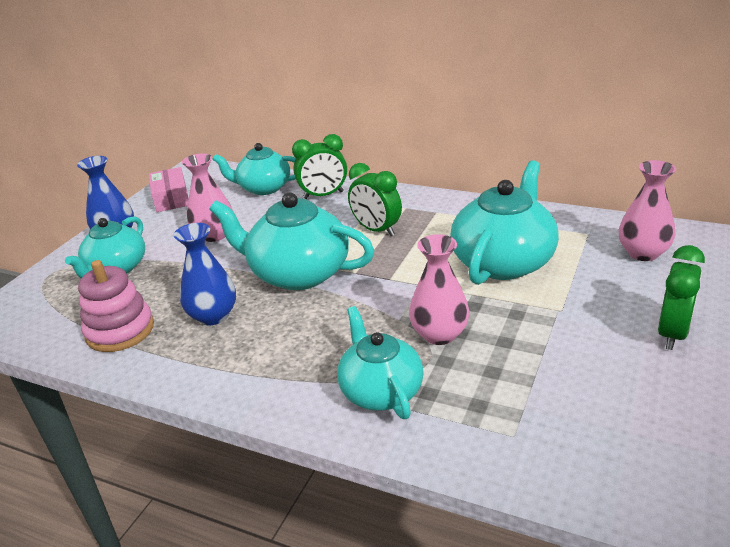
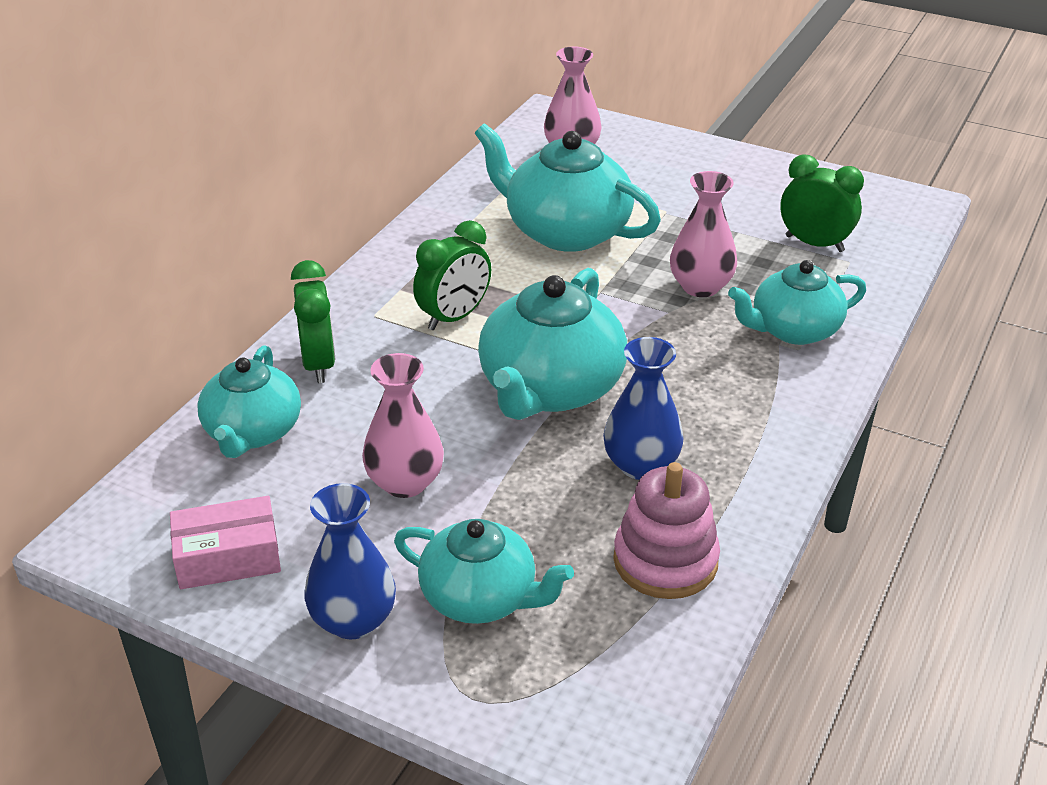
camera: 90 degrees left, 5 degrees up
green clock [658,245,705,350] -> green clock moved to [780,154,864,252]

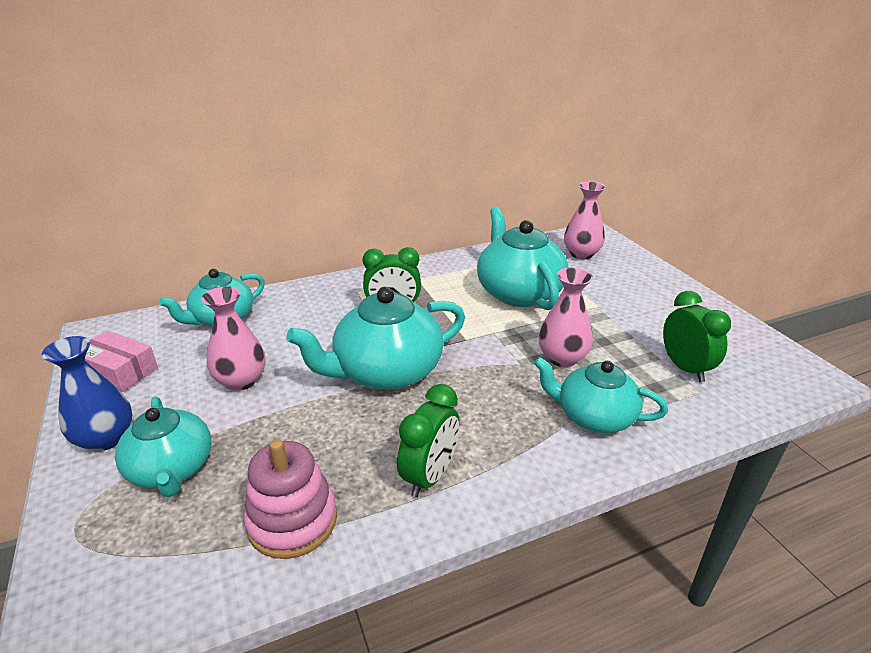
camera: 40 degrees right, 5 degrees down
green clock [291,260,335,383] -> green clock moved to [397,384,460,497]
blue vase [603,337,684,480] -> none

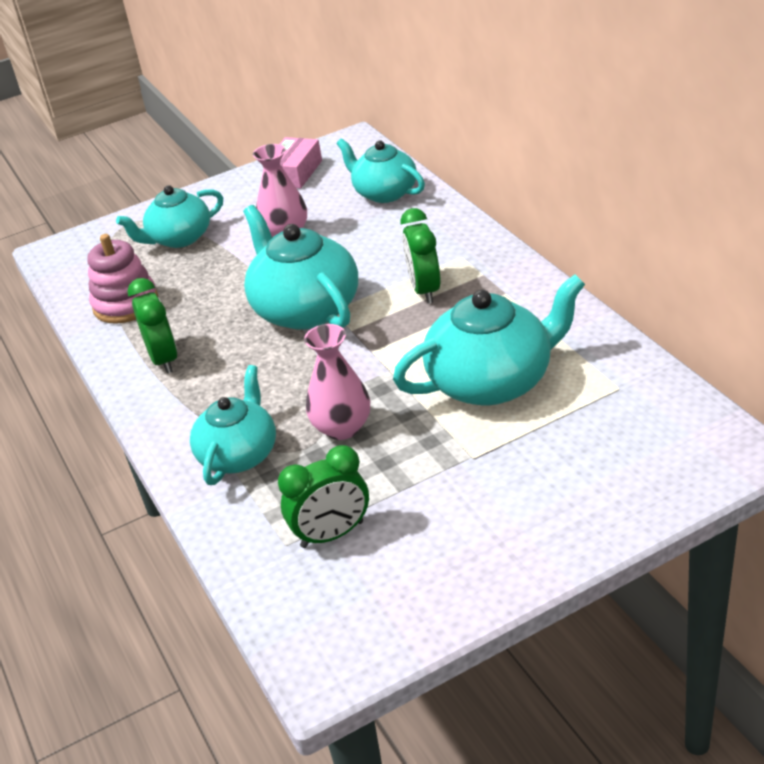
camera: 90 degrees right, 5 degrees up
blue vase [42,336,132,451] -> none
green clock [397,384,460,497] -> green clock turned 135 degrees counterclockwise [128,278,177,374]
pink vase [564,182,606,259] -> none

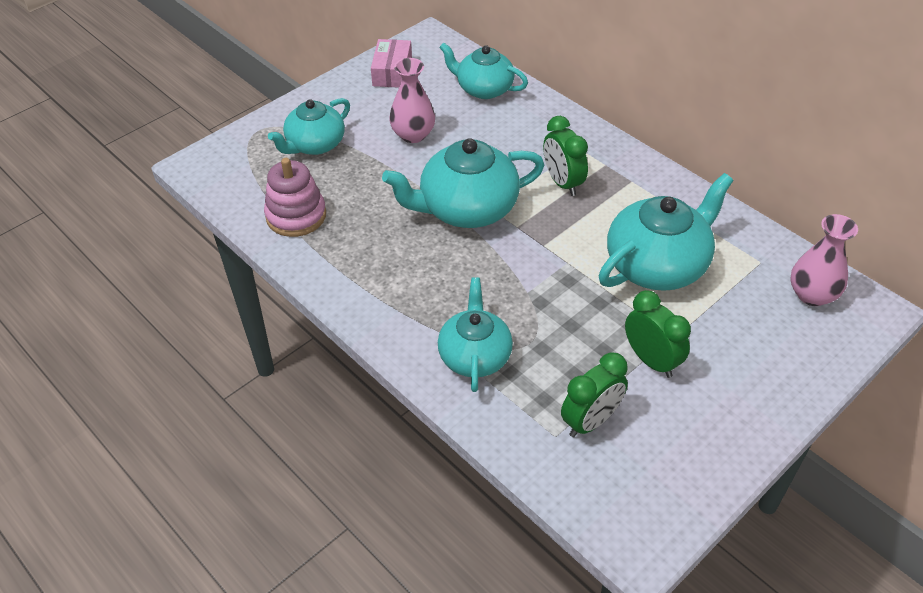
camera: 20 degrees left, 10 degrees up
green clock [128,278,177,374] -> green clock moved to [625,290,691,378]
turquoise teapot [243,205,358,330] -> turquoise teapot turned 60 degrees counterclockwise [382,138,544,228]
pink vase [304,324,370,440] -> pink vase moved to [791,214,858,306]

